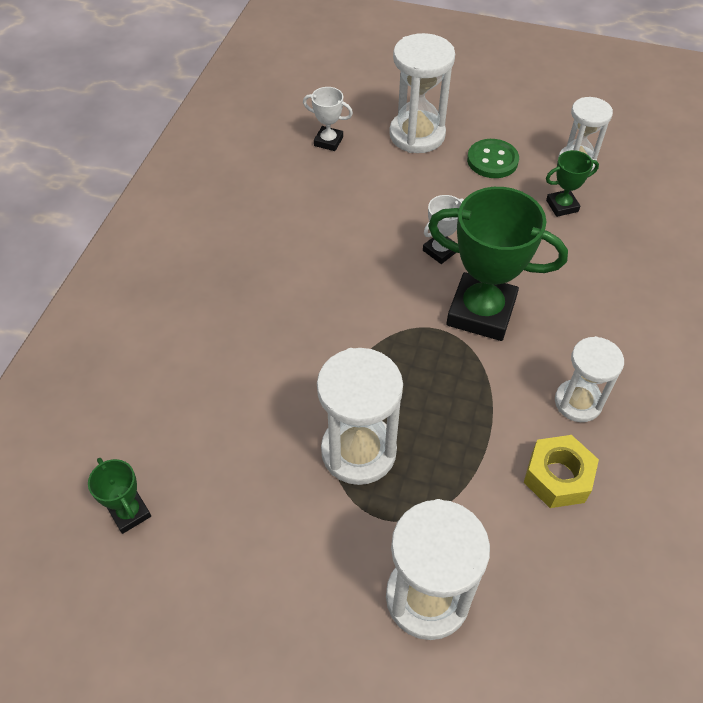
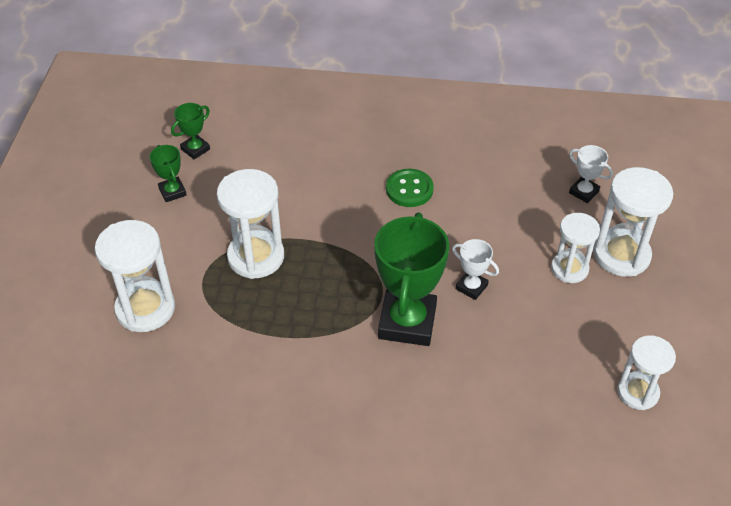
camera: 80 degrees right, 5 degrees down
white trophy [303,87,353,151] -> white trophy turned 60 degrees counterclockwise [569,145,613,203]
green button [467,139,519,178] -> green button moved to [386,169,434,207]
yellow nut [524,435,599,508] -> none
green trophy [546,150,599,217] -> green trophy moved to [150,145,187,202]
white hourglass [555,336,624,422] -> white hourglass moved to [551,213,600,283]

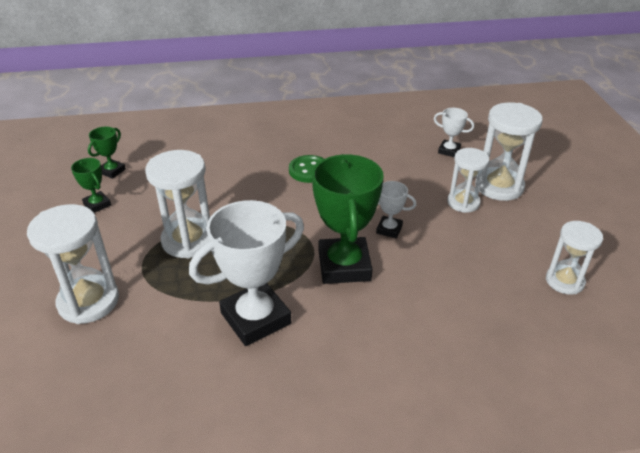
camera: 15 degrees left, 10 degrees down
none -> white trophy [189,200,304,346]

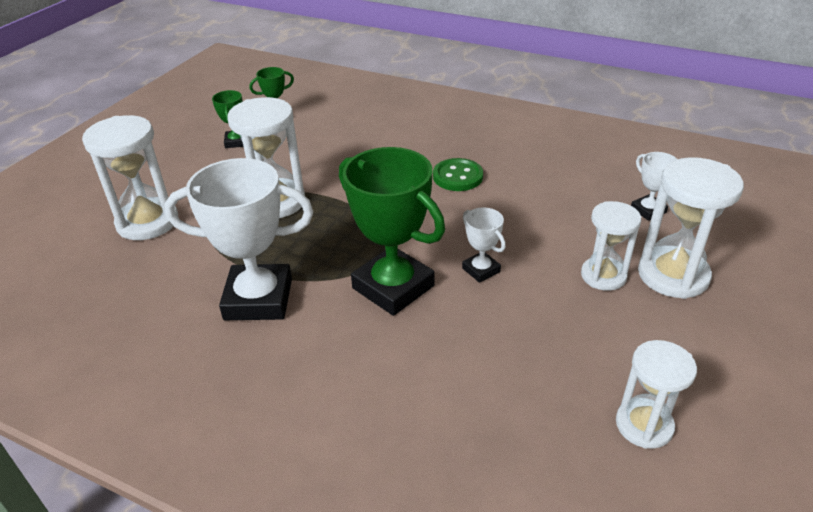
camera: 35 degrees right, 0 degrees up
green trophy [312,154,384,284] -> green trophy turned 75 degrees counterclockwise [339,147,445,316]

